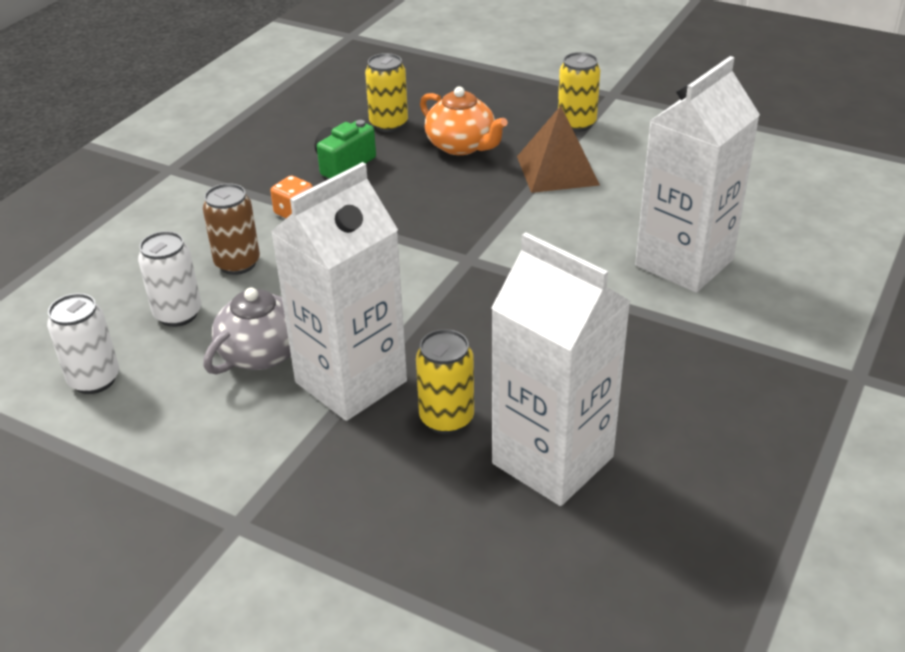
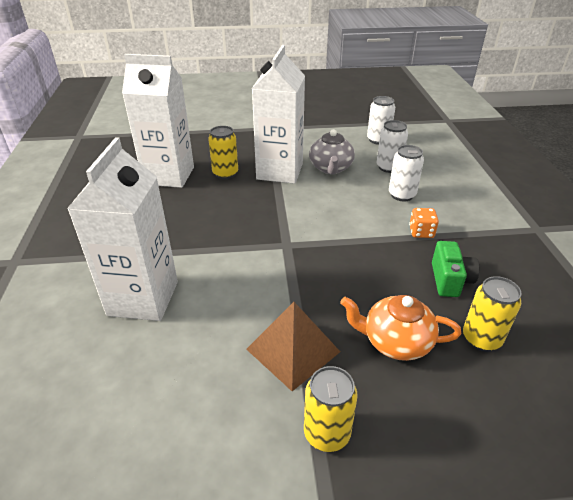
camera: 145 degrees right, 0 degrees up
brown can [203,183,260,275] -> white can [389,145,424,201]

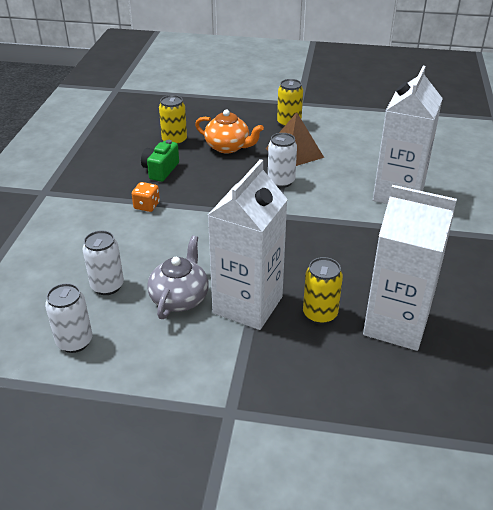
camera: 165 degrees left, 0 degrees up
white can [389,145,424,201] -> white can moved to [268,133,297,188]

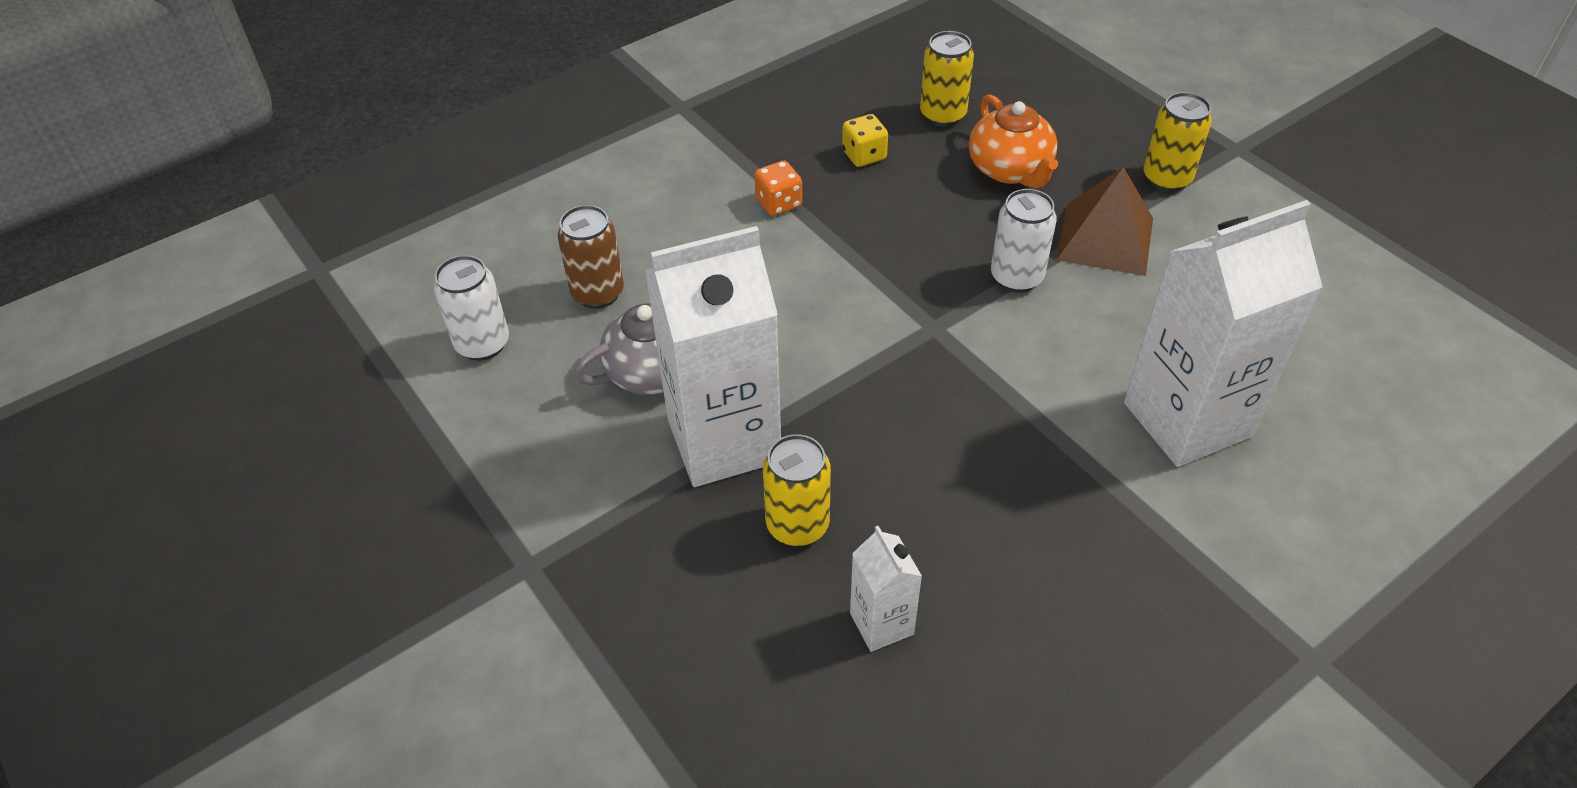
camera: 45 degrees right, 10 degrees up
white can [82,230,124,295] -> brown can [557,205,624,309]
green camera [141,140,179,182] -> yellow dice [842,114,888,167]
white carton [363,185,457,351] -> white carton [850,526,922,652], size x0.47

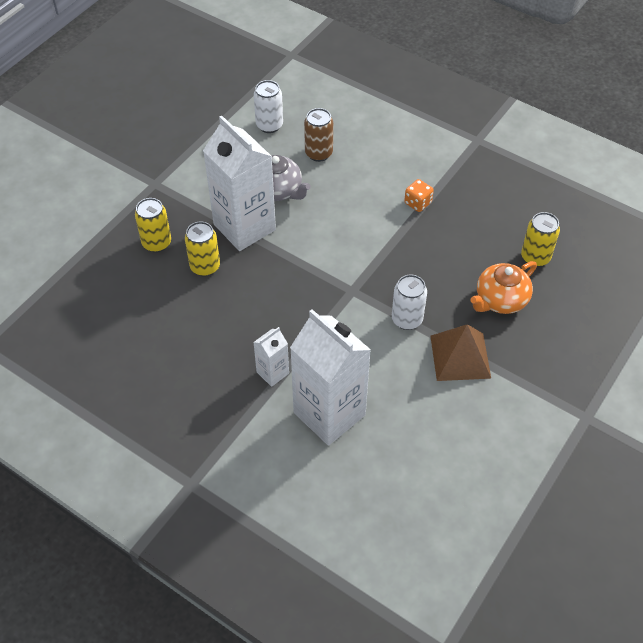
camera: 70 degrees right, 5 degrees up
yellow dice [842,114,888,167] -> none
white carton [850,526,922,652] -> white carton moved to [253,327,289,387]
yellow can [1144,92,1212,192] -> yellow can moved to [135,198,171,253]

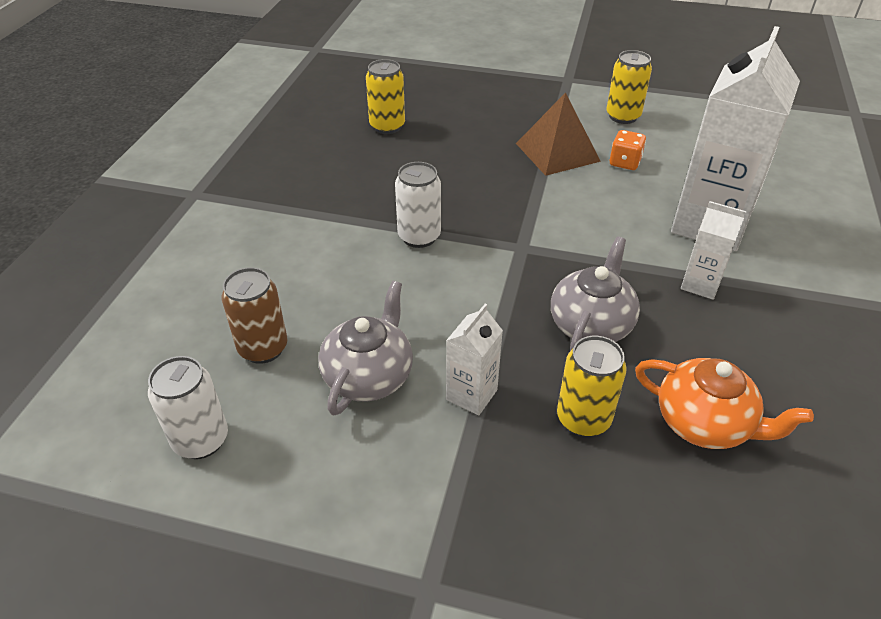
camera: 110 degrees left, 10 degrees down
yellow can [135,198,171,253] -> yellow can moved to [607,50,652,124]
white carton [203,115,276,251] -> white carton [446,304,503,416], size x0.47
white can [392,275,427,330] -> white can moved to [395,162,441,248]
orange dice [404,179,434,212] -> orange dice moved to [610,130,646,170]
orange teapot [470,261,537,314] -> orange teapot moved to [635,358,814,449]
none -> grey teapot [551,237,640,351]

